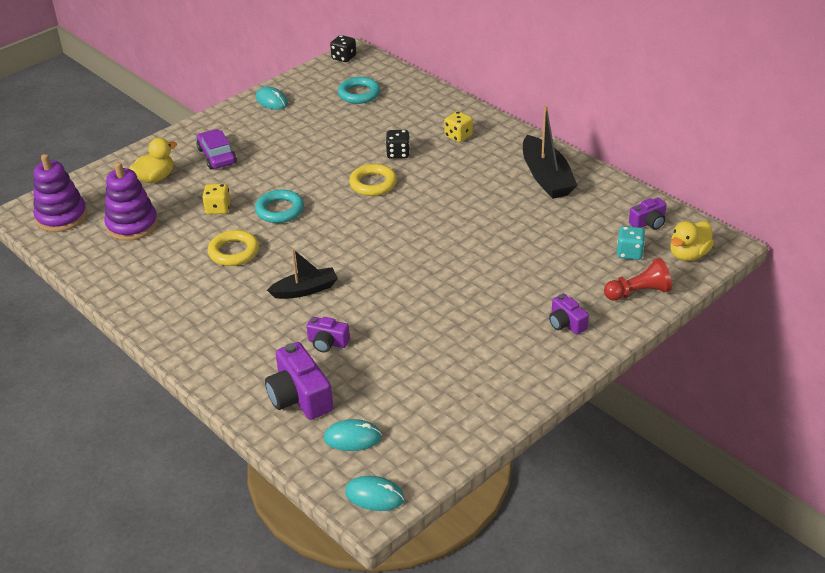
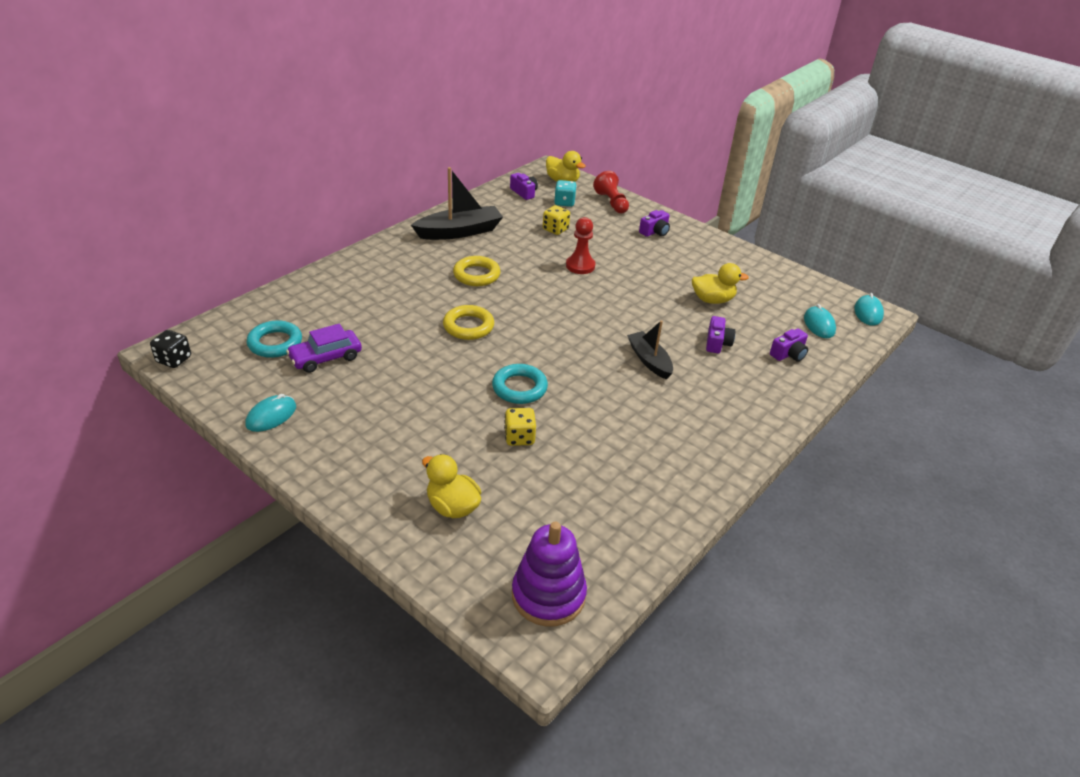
camera: 100 degrees left, 0 degrees up
purple stacking toy [104,162,158,241] -> none
purple car [196,129,237,169] -> purple car moved to [286,324,362,373]
yellow ring [208,230,259,266] -> yellow ring moved to [453,256,500,286]
purple camera [265,342,333,420] -> purple camera [770,328,808,362], size x0.58
black dice [386,130,410,159] -> none
yellow dice [444,111,473,142] -> yellow dice moved to [543,205,570,235]
none -> red pawn [566,217,595,274]
none -> yellow duck [692,263,749,304]

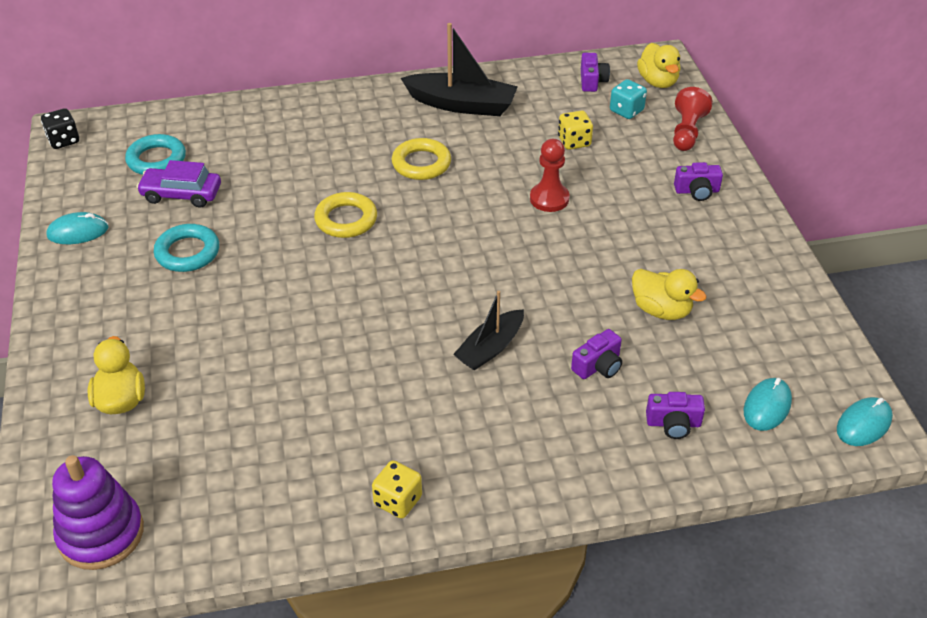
camera: 40 degrees right, 5 degrees up
turquoise ring [492,364,548,404] -> turquoise ring moved to [154,224,219,272]
yellow dice [504,408,536,446] -> yellow dice moved to [372,460,422,519]
black boat [627,320,673,379] -> black boat turned 150 degrees counterclockwise [453,291,524,371]

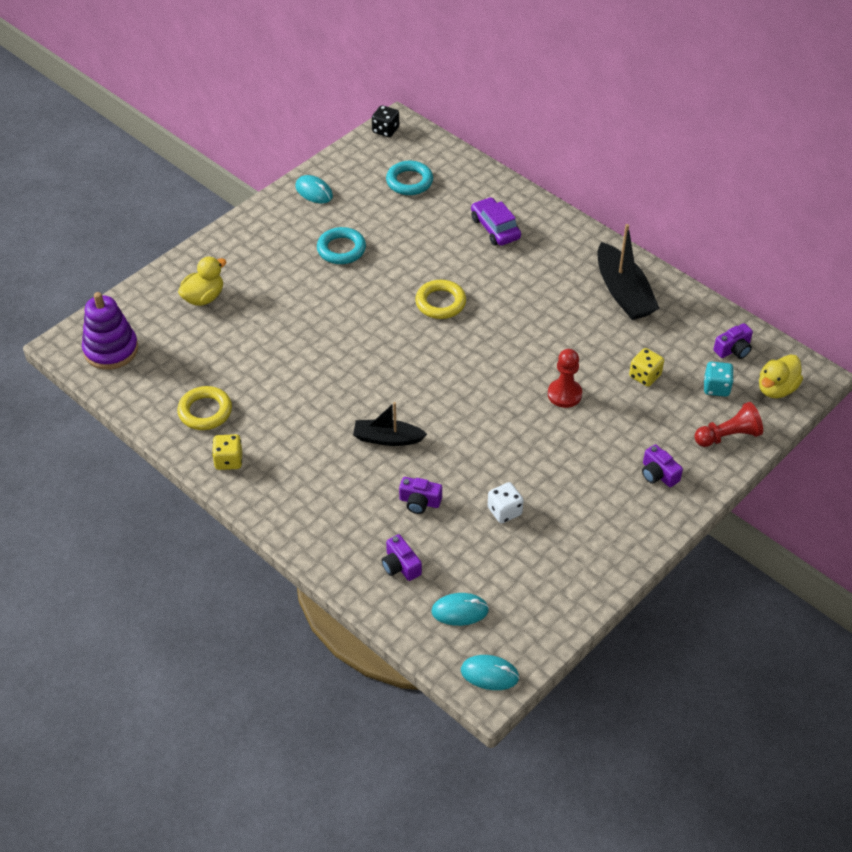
camera: 55 degrees right, 5 degrees up
purple car [136,160,221,208] -> purple car moved to [471,197,521,246]
yellow ring [392,138,451,180] -> yellow ring moved to [177,386,232,430]
yellow duck [632,269,707,320] -> white dice [488,482,524,523]

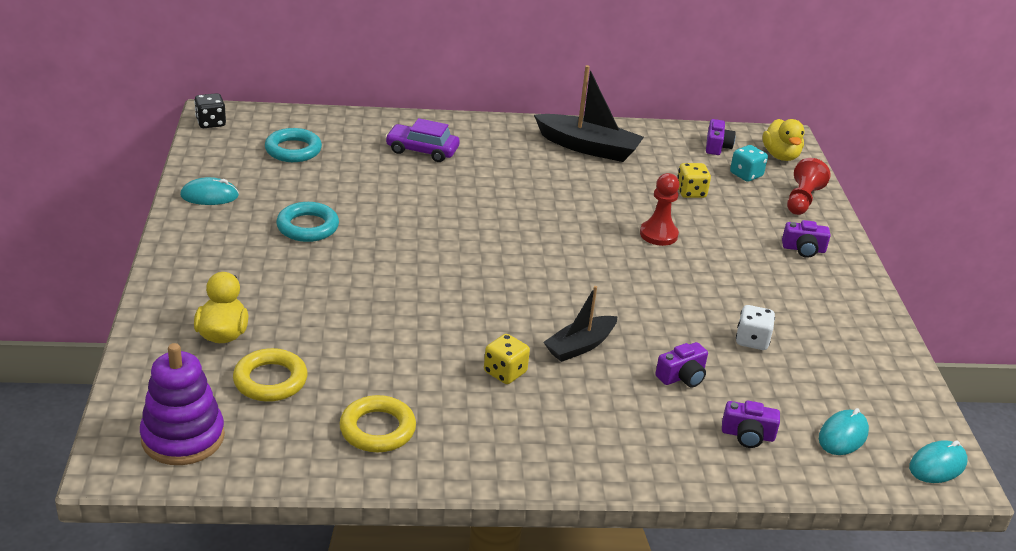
camera: 50 degrees left, 15 degrees down
yellow dice [212,434,242,470] -> yellow dice moved to [484,334,530,384]
yellow ring [415,280,466,319] -> yellow ring moved to [233,348,308,402]

